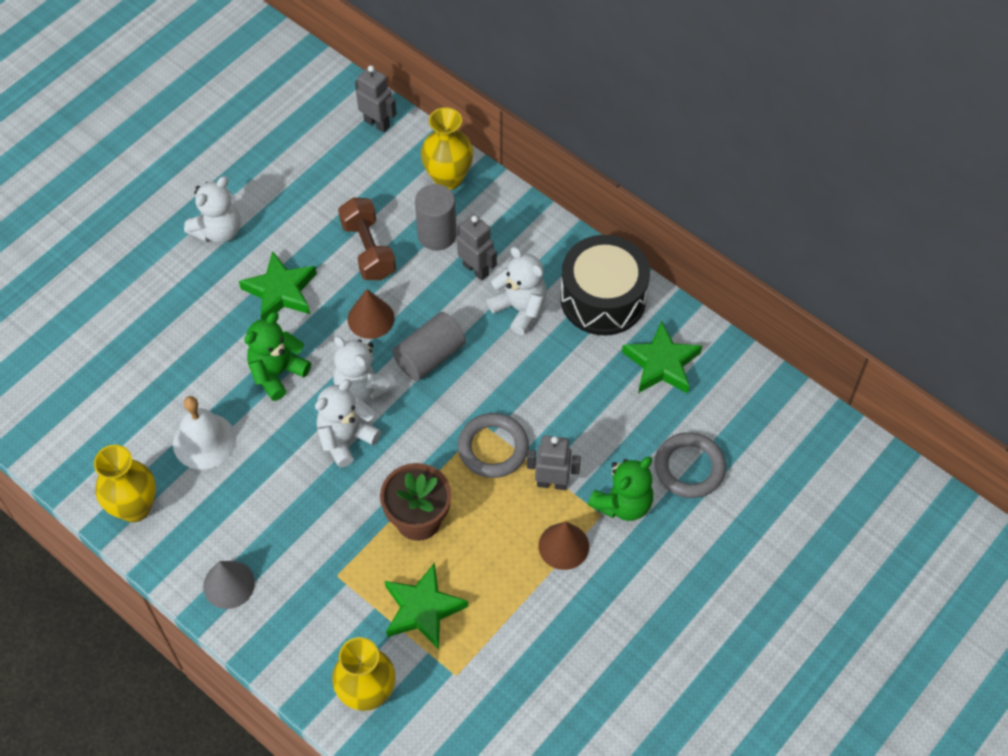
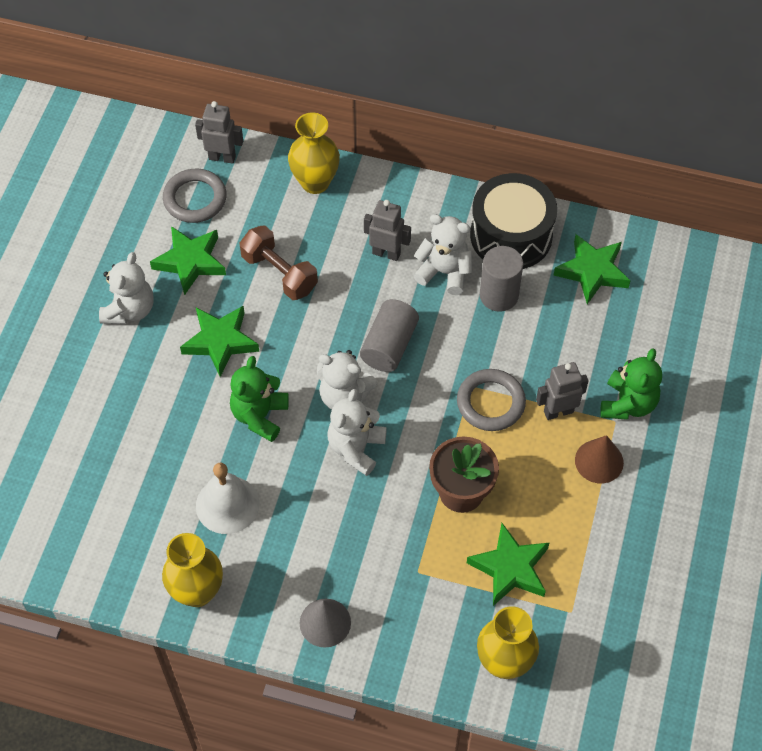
camera: 25 degrees left, 0 degrees up
brown cone [348,289,394,339] -> none
grey cylinder [415,184,457,251] -> grey cylinder moved to [480,246,523,312]
grey ring [654,432,726,498] -> grey ring moved to [163,169,227,223]
none -> green star [150,226,226,295]

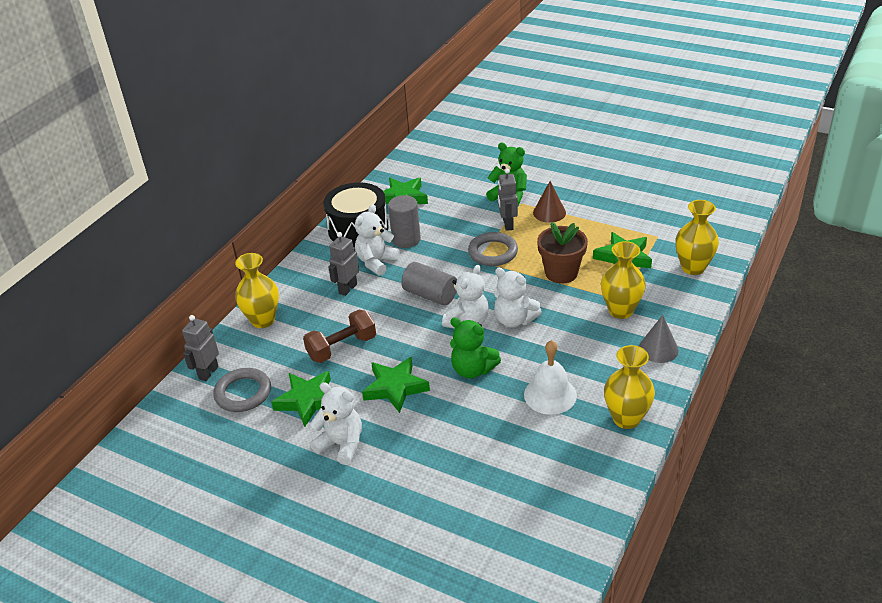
camera: 75 degrees left, 20 degrees down
none -> yellow vase [601,241,646,319]

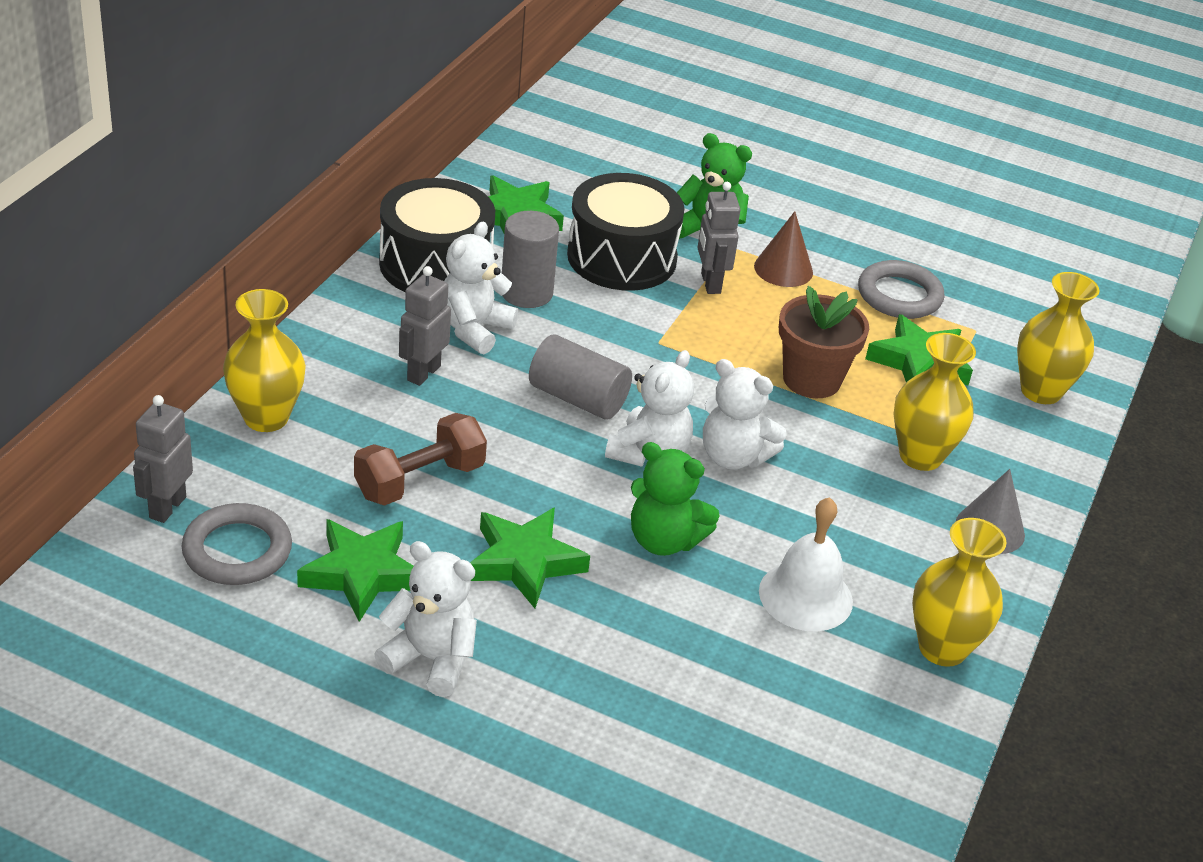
camera: 10 degrees left, 0 degrees up
grey ring [468,232,518,266] -> grey ring moved to [858,260,945,319]
none -> black drum [567,173,684,291]

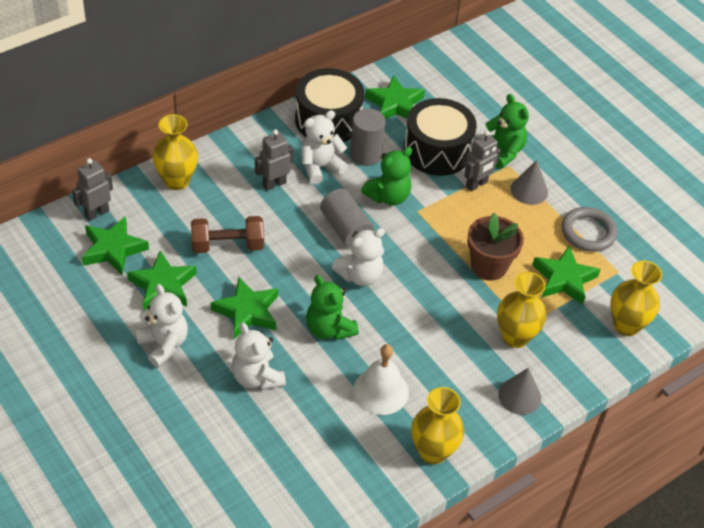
camera: 30 degrees right, 10 degrees up
grey ring [182,503,292,585] -> green star [82,216,149,275]
grey robot [697,182,740,294] -> grey robot turned 150 degrees counterclockwise [465,130,500,192]
white teddy bear [703,359,787,470] -> white teddy bear moved to [232,323,286,390]
brown cone [754,211,813,287] -> grey cone [510,160,548,205]
none -> green teddy bear [361,147,412,206]

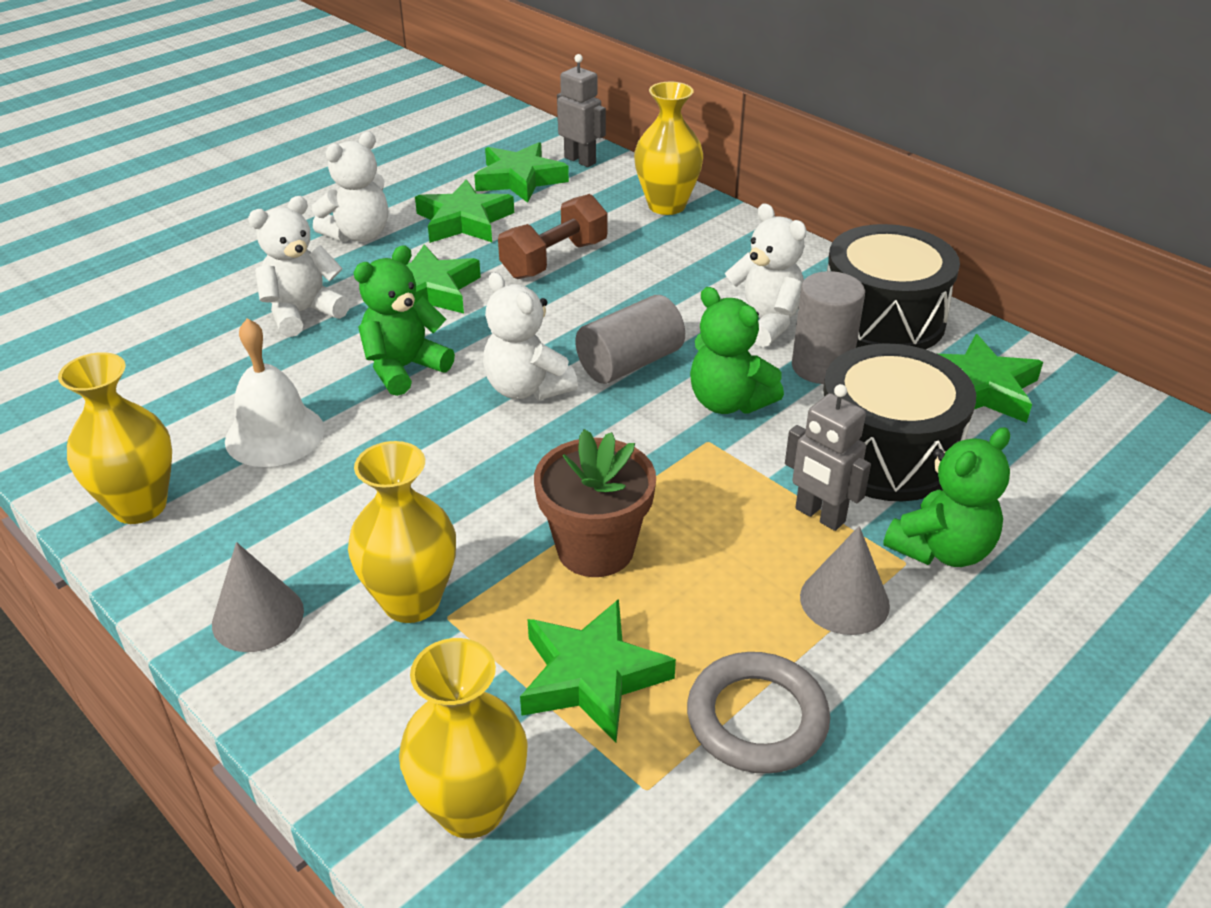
camera: 85 degrees right, 10 degrees down
brown dumbbell [191,216,264,253] -> brown dumbbell turned 60 degrees clockwise [498,194,607,279]
grey robot [255,129,293,191] -> none

